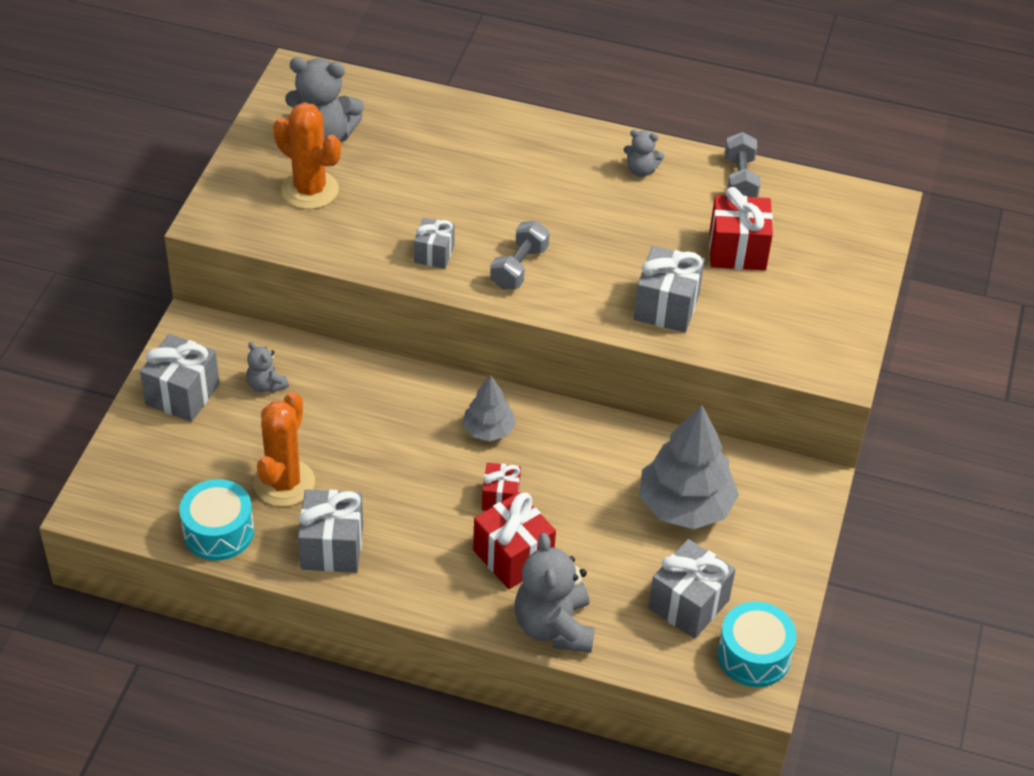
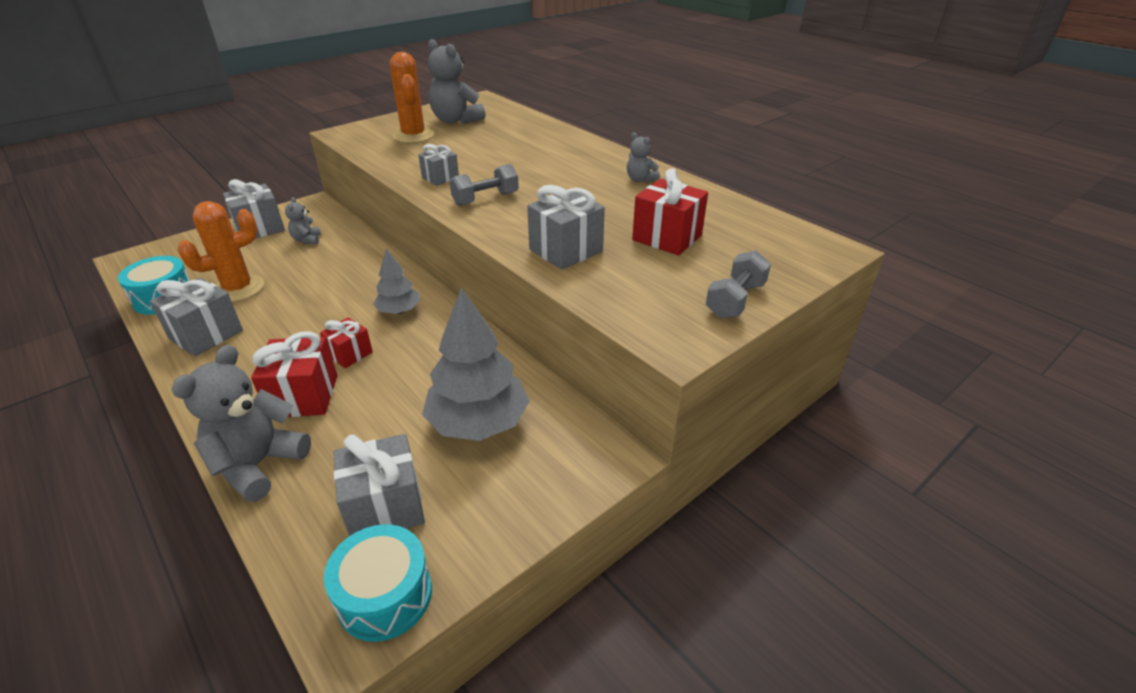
camera: 35 degrees right, 10 degrees down
grey dumbbell [725,132,761,197] -> grey dumbbell moved to [706,250,771,318]

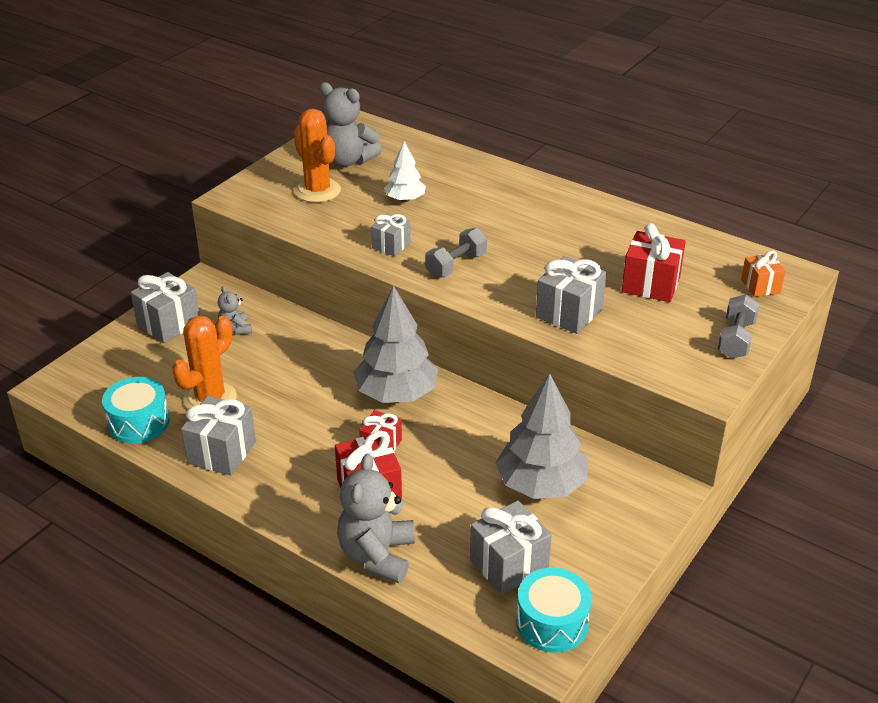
camera: 15 degrees left, 0 degrees up
grey tree [373,248,421,314] -> grey tree [353,286,438,403], size x1.82
grey teddy bear [627,132,660,183] -> none
none -> white tree [384,141,426,202]
none -> orange gift [741,250,786,297]

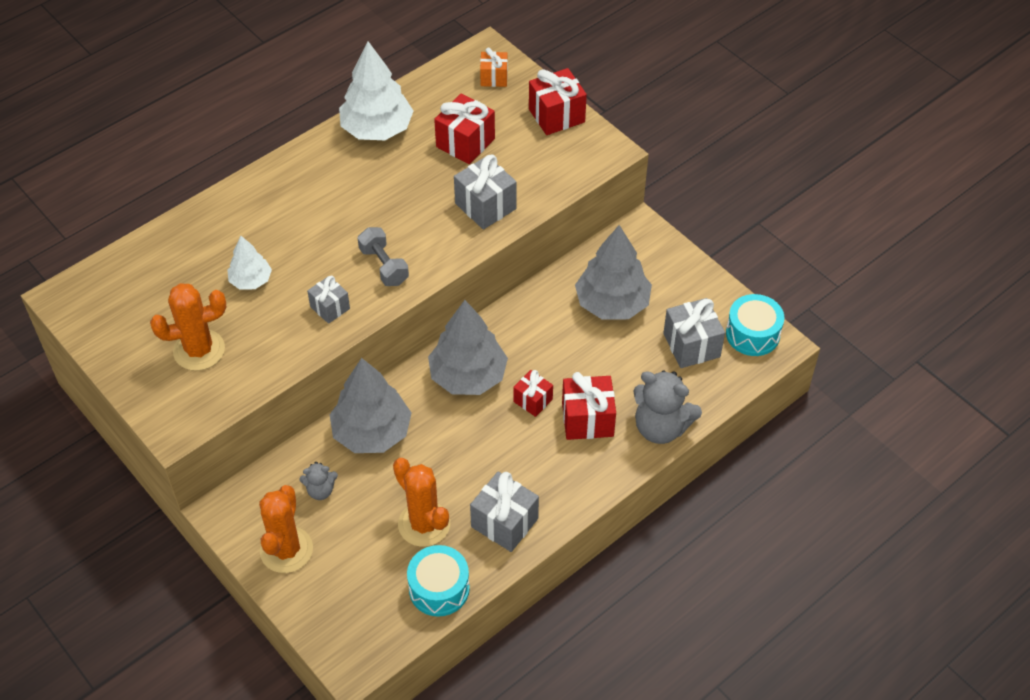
camera: 75 degrees left, 15 degrees up
grey gift [131,272,200,343] -> orange cactus [259,485,313,573]
grey teddy bear [319,82,382,167] -> none
grey dumbbell [718,295,759,359] -> red gift [529,68,587,135]
none -> grey tree [329,358,411,453]
none -> white tree [339,41,414,140]

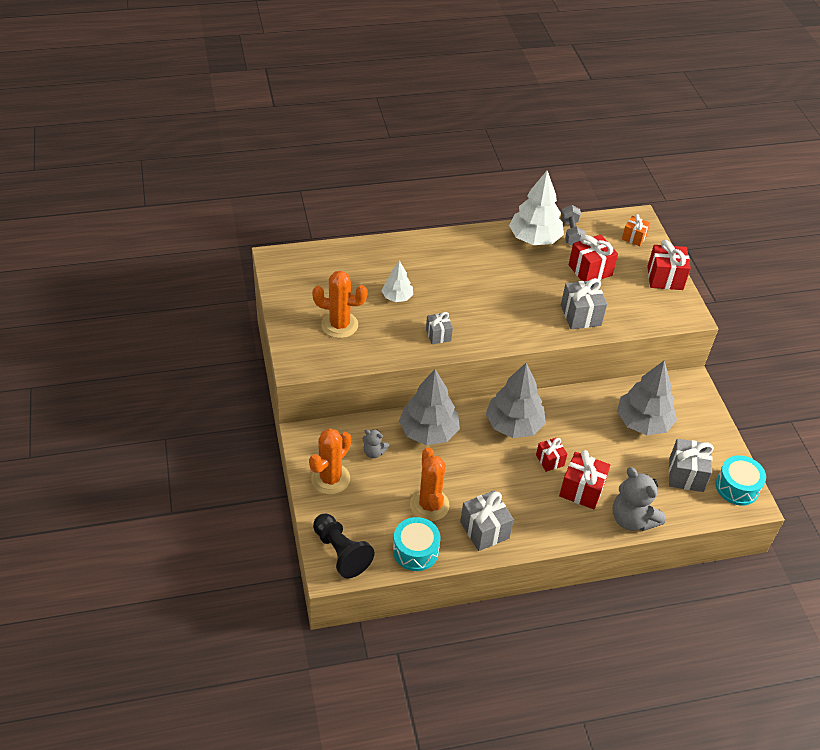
camera: 25 degrees right, 5 degrees down
grey dumbbell [358,227,409,286] -> grey dumbbell moved to [561,205,586,246]
none -> black pawn [313,514,375,578]

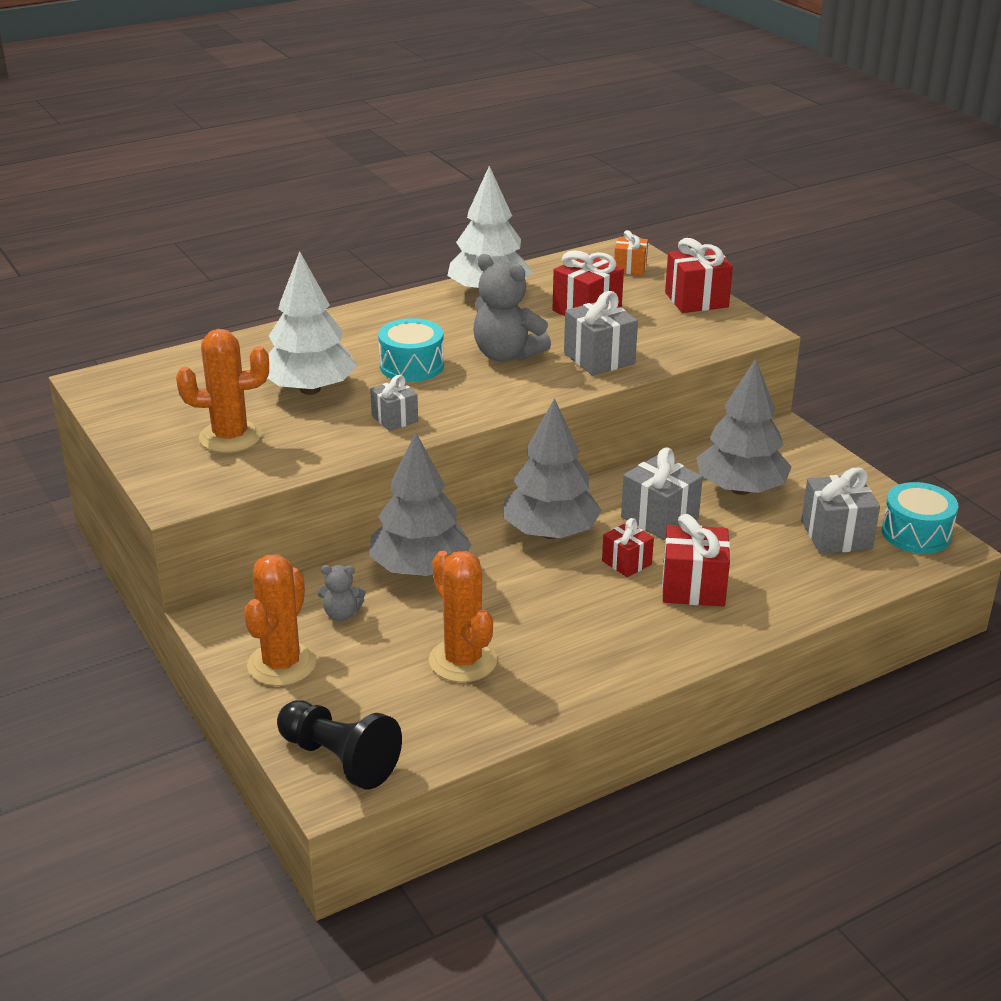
camera: 15 degrees left, 15 degrees down
white tree [381,260,413,302] -> white tree [268,251,357,395], size x1.82
turquoise drum [393,517,441,571] -> turquoise drum moved to [378,318,444,382]
grey gift [460,490,514,551] -> grey gift moved to [621,448,703,540]
grey dumbbell [561,205,586,246] -> none
grey teddy bear [613,467,665,531] -> grey teddy bear moved to [473,254,551,362]

